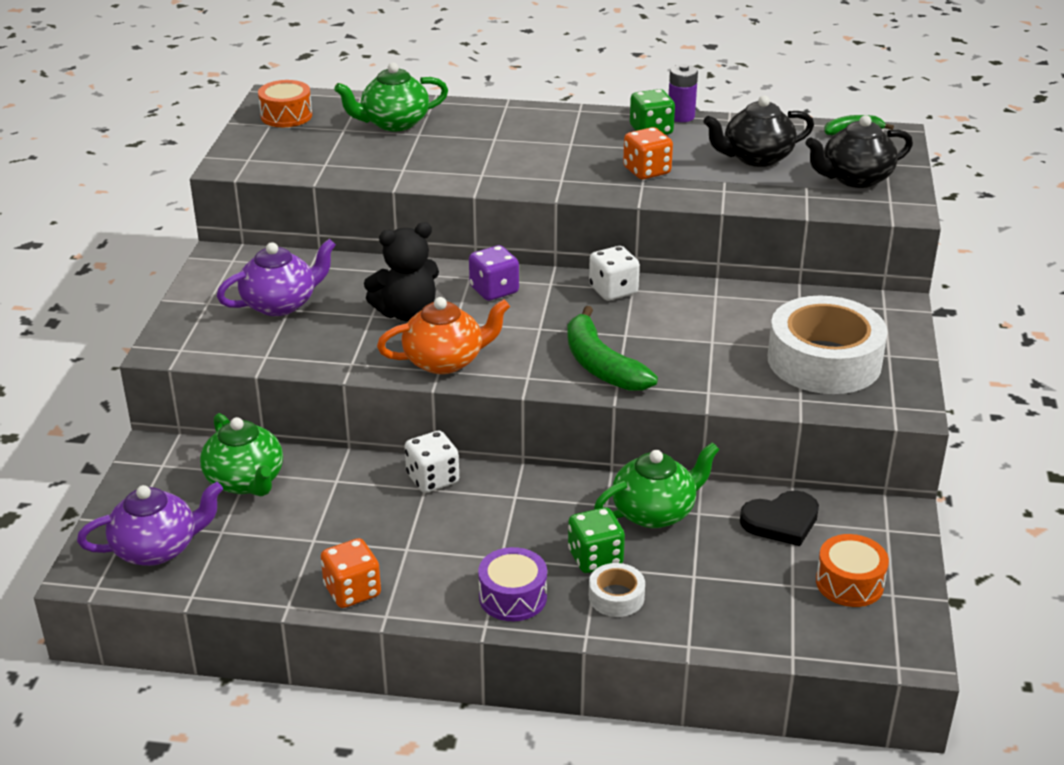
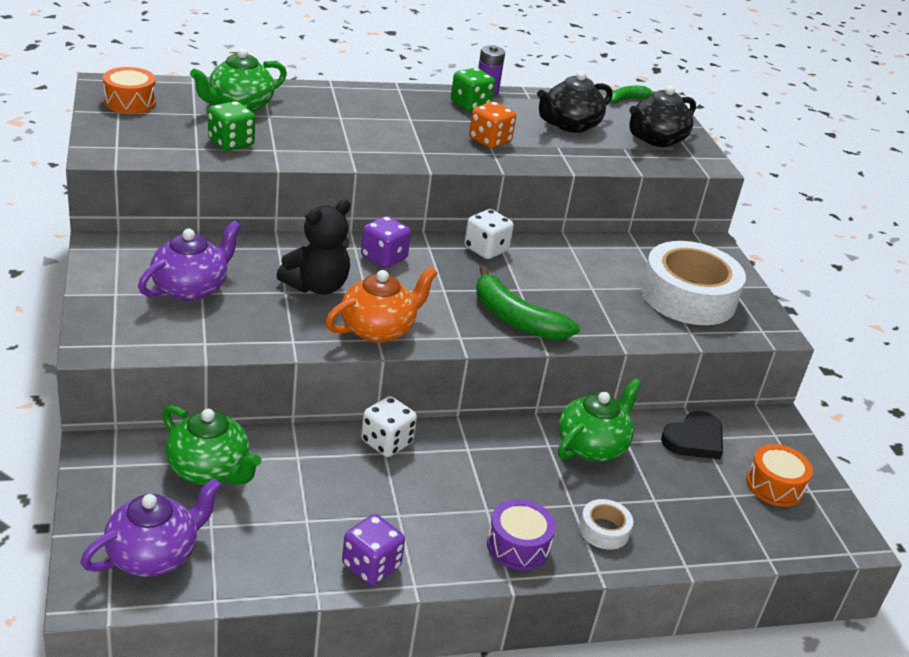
camera: 25 degrees left, 0 degrees up
orange dice [321,538,381,608] -> purple dice [342,514,405,585]
green dice [568,507,625,573] -> green dice moved to [208,101,255,151]

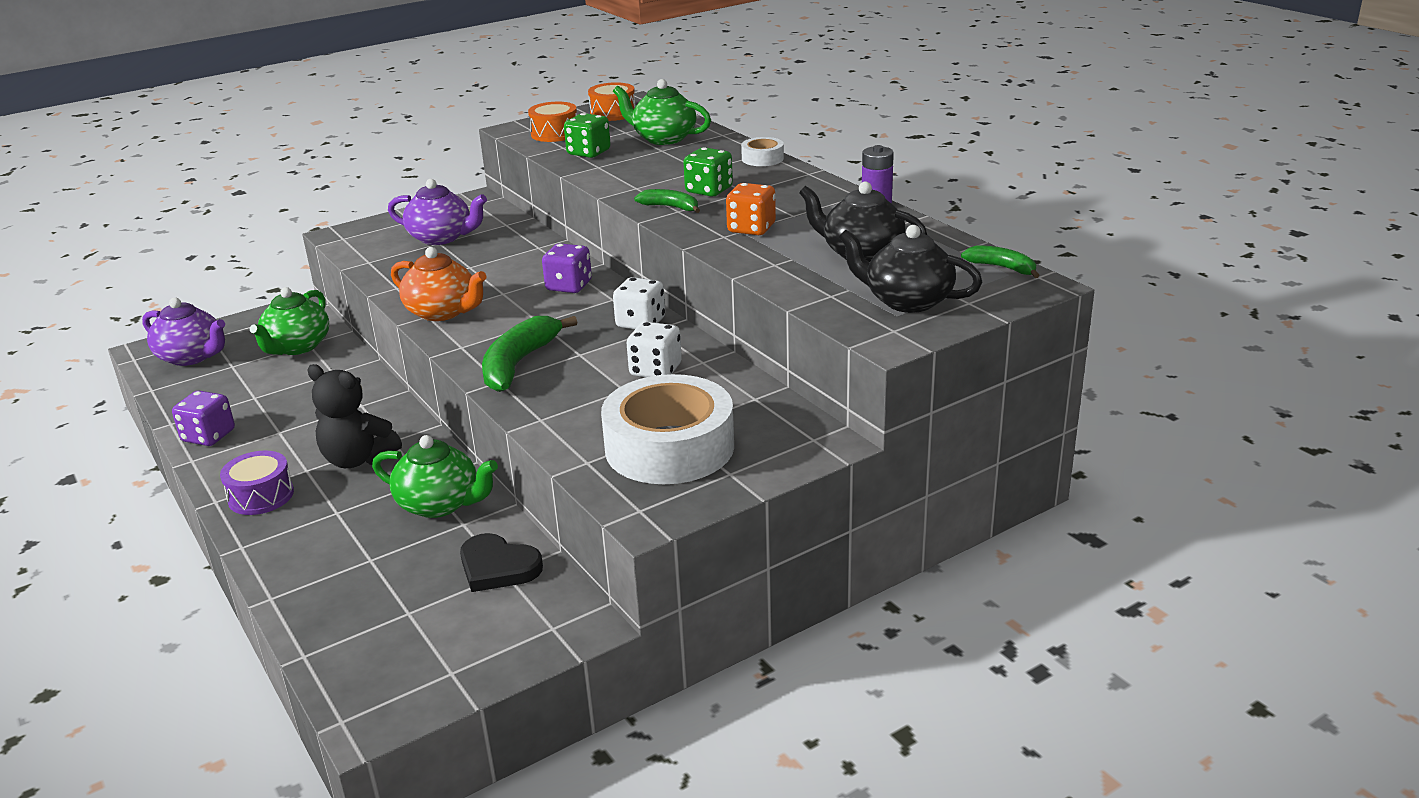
camera: 75 degrees right, 5 degrees down
black teddy bear [276,199,350,295] -> black teddy bear moved to [307,364,402,468]
white dice [361,396,417,457] -> white dice moved to [627,322,682,377]
green dice [451,68,495,111] -> green dice moved to [683,147,733,197]
white tape [579,499,633,550] -> white tape moved to [741,137,784,166]
orange drum [746,444,813,507] -> orange drum moved to [528,102,577,142]
none -> green banana [634,189,700,213]

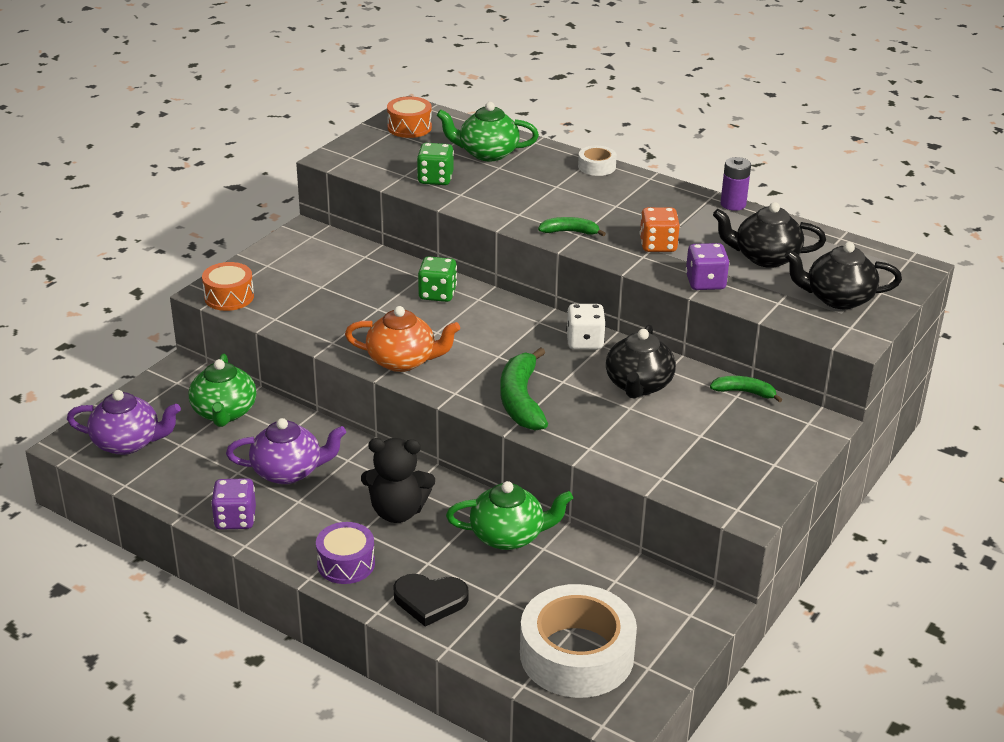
camera: 25 degrees left, 5 degrees up
purple teapot [388,179,487,245] -> purple teapot moved to [226,418,346,484]
black heart [460,533,543,592] -> black heart moved to [393,574,469,626]
orange drum [528,102,577,142] -> orange drum moved to [202,262,254,311]
purple dice [542,243,592,293] -> purple dice moved to [686,243,729,290]
white tape [601,374,734,484] -> white tape moved to [520,584,637,698]
white dice [627,322,682,377] -> black teapot [606,325,676,398]
green dice [683,147,733,197] -> green dice moved to [418,256,457,302]
green banana [961,245,1039,278] -> green banana moved to [710,376,782,403]

